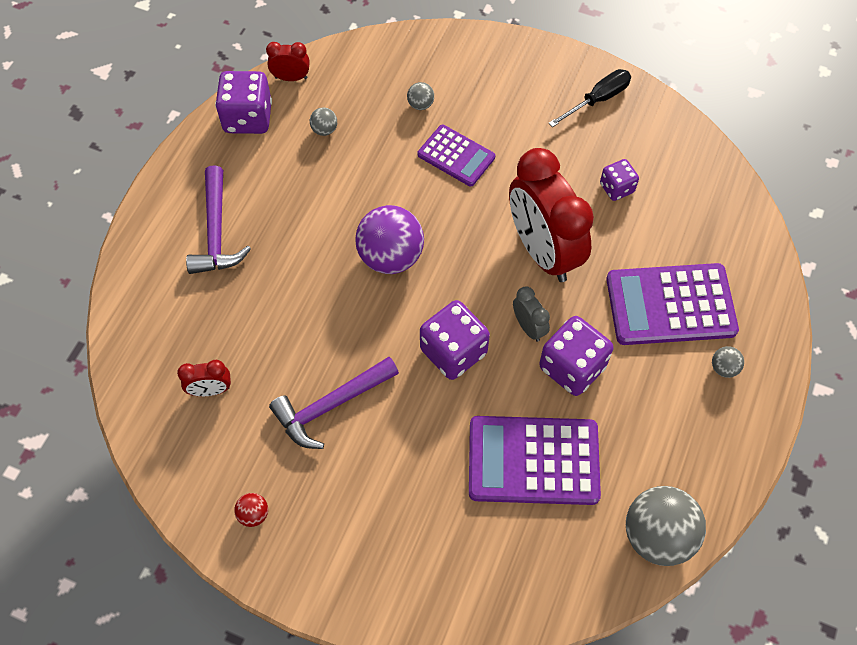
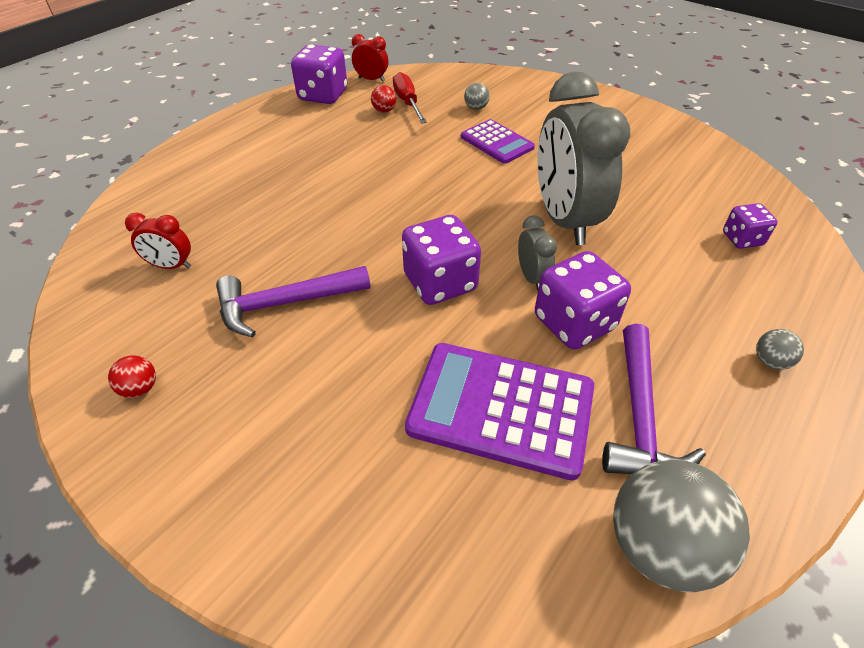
camera: 15 degrees right, 15 degrees down
purple hammer [186,165,251,274] -> purple hammer moved to [602,324,706,474]
grey ball [310,108,337,136] -> red ball [371,85,396,113]
purple ball [355,205,424,274] -> none
red clock [509,148,594,282] -> grey clock [537,72,630,245]
black screwdriver [548,69,631,127] -> none
purple dice [600,159,639,201] -> purple dice moved to [723,203,778,249]
purple calculator [606,263,739,345] -> none
none -> red screwdriver [393,72,427,124]

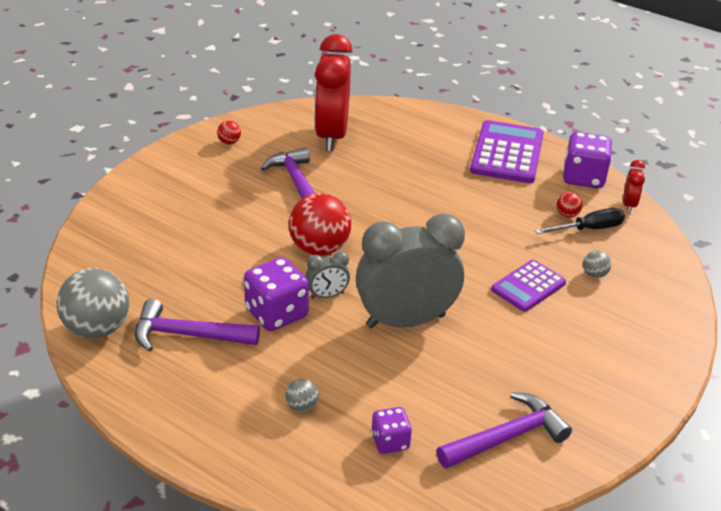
camera: 85 degrees right, 10 degrees down
red clock [125,213,191,269] -> red clock [314,34,353,151], size x2.32
red screwdriver [393,72,427,124] -> black screwdriver [535,208,625,234]
purple dice [402,215,481,305] -> red ball [289,193,351,256]
purple calculator [405,343,594,480] -> purple calculator moved to [470,120,544,183]
grey ball [756,329,804,370] -> grey ball moved to [285,379,318,412]
none -> purple hammer [437,392,572,469]

